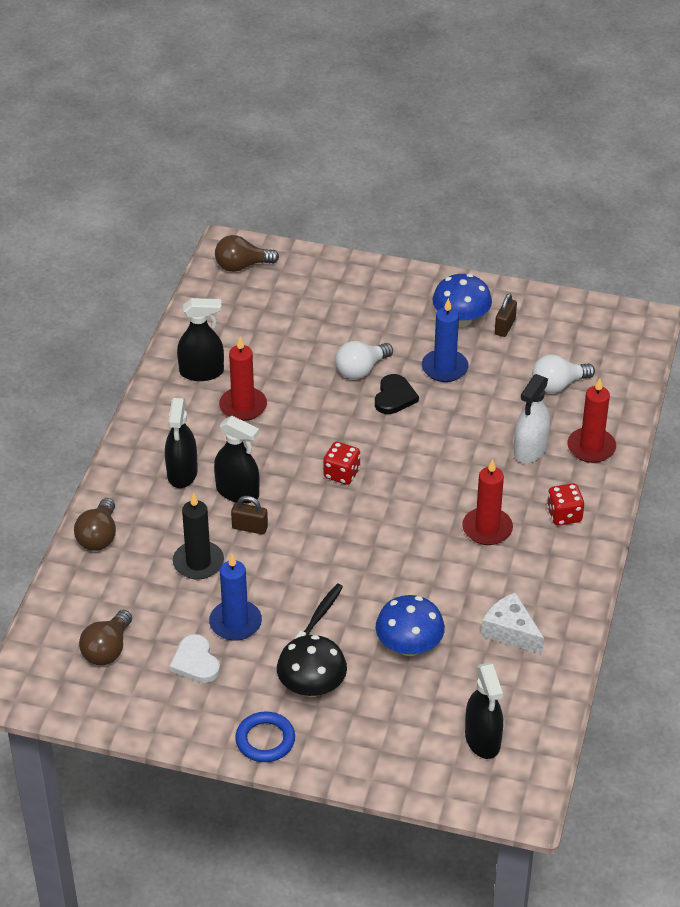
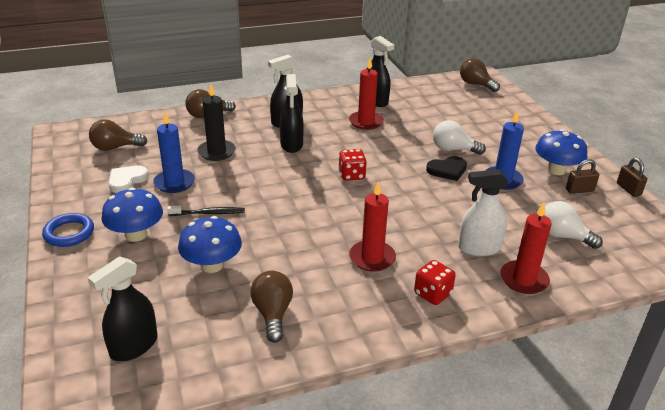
camera: 55 degrees right, 10 degrees down
brown padlock [231,496,268,534] -> brown padlock moved to [617,158,648,197]
black mushroom [277,635,347,697] -> blue mushroom [101,187,163,242]
white cheese [481,592,544,654] -> brown light bulb [250,271,293,343]

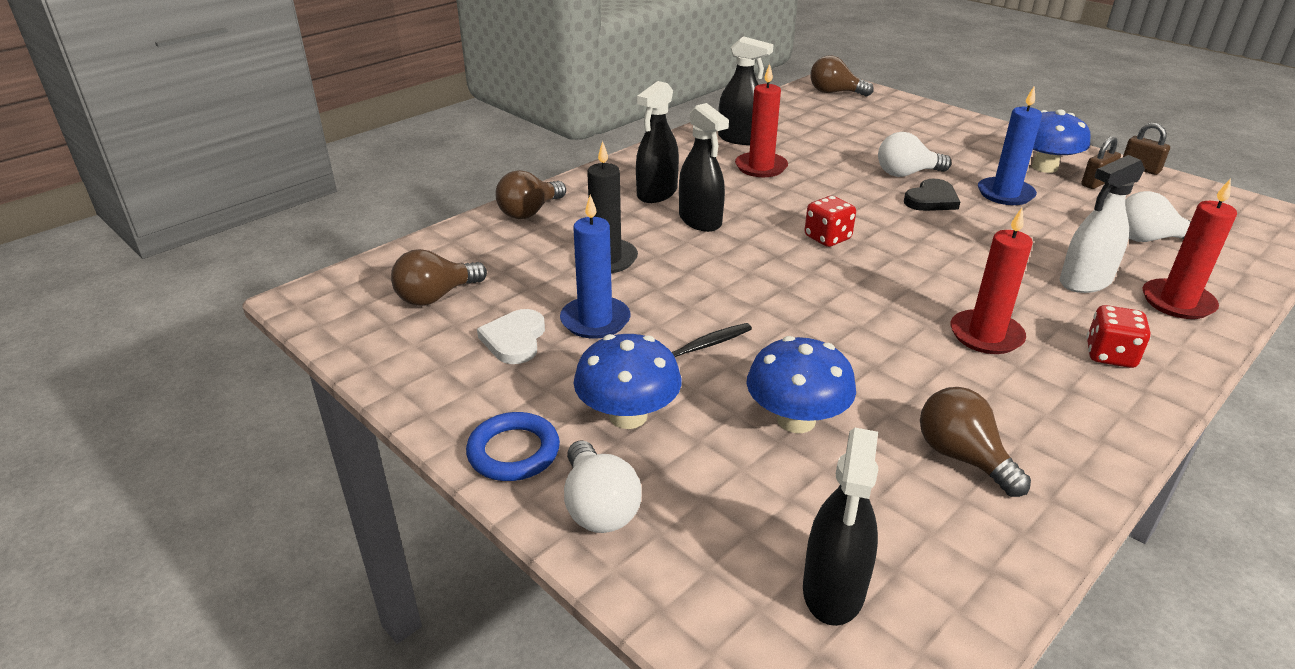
camera: 25 degrees left, 0 degrees up
none -> white light bulb [564,440,642,533]

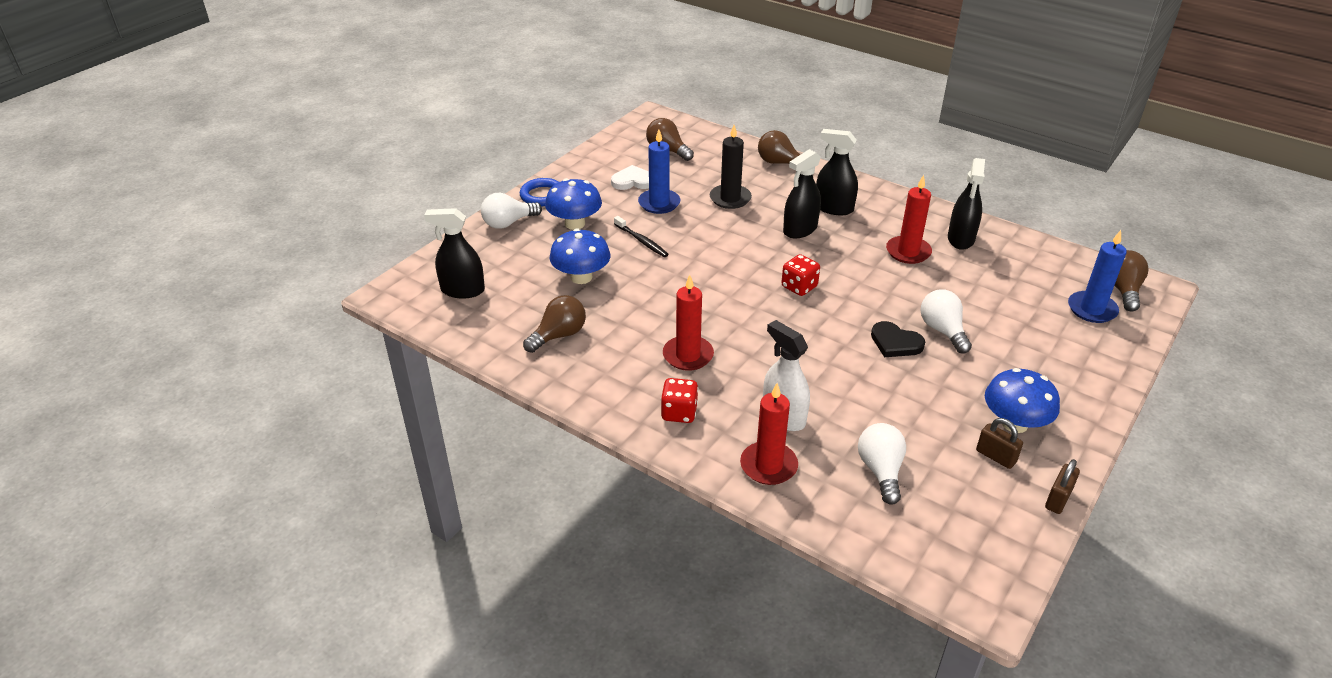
camera: 80 degrees right, 5 degrees up
blue candle [978,87,1042,205] -> blue candle moved to [1068,230,1127,323]

